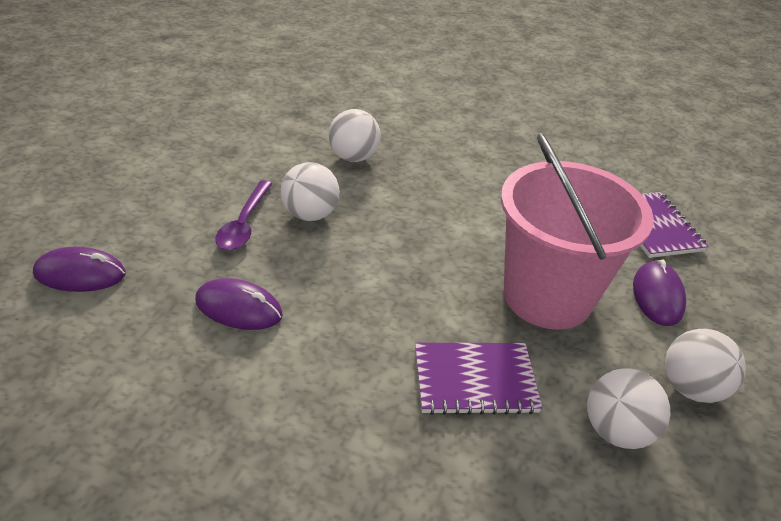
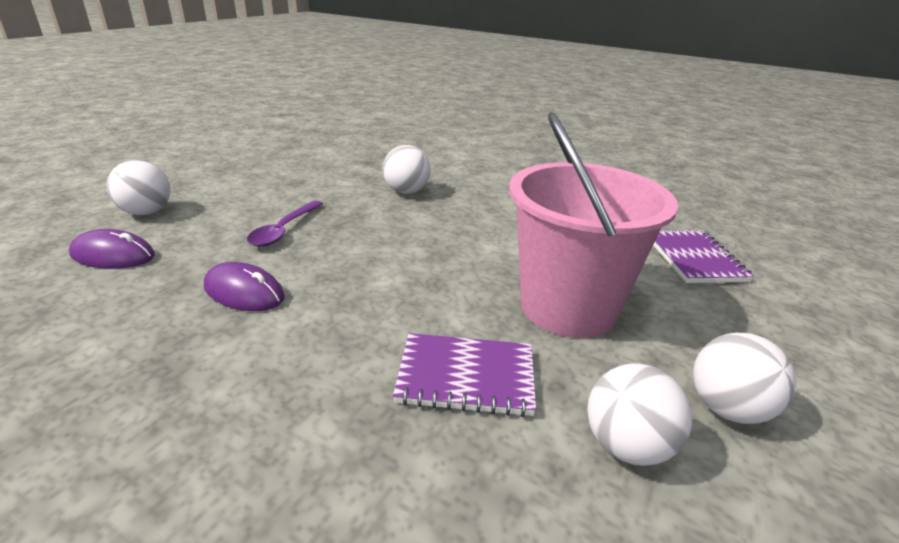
camera: 10 degrees right, 10 degrees down
white ball [281,162,340,221] -> white ball moved to [107,160,170,215]
purple mouse [633,260,686,326] -> none

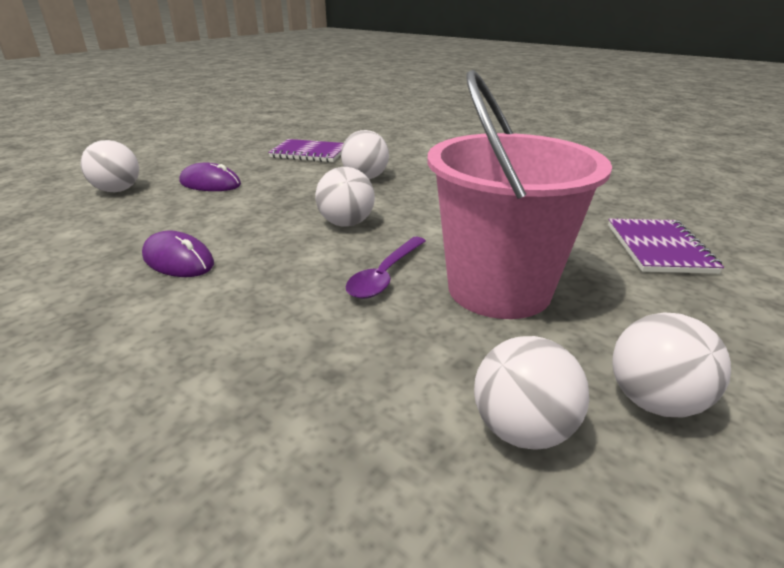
camera: 10 degrees right, 0 degrees up
purple mouse [69,229,155,269] -> purple mouse moved to [180,163,241,191]
purple spoon [247,200,323,247] -> purple spoon moved to [345,237,426,299]
purple notebook [393,333,536,417] -> purple notebook moved to [268,139,343,162]
none -> white ball [315,167,375,227]

